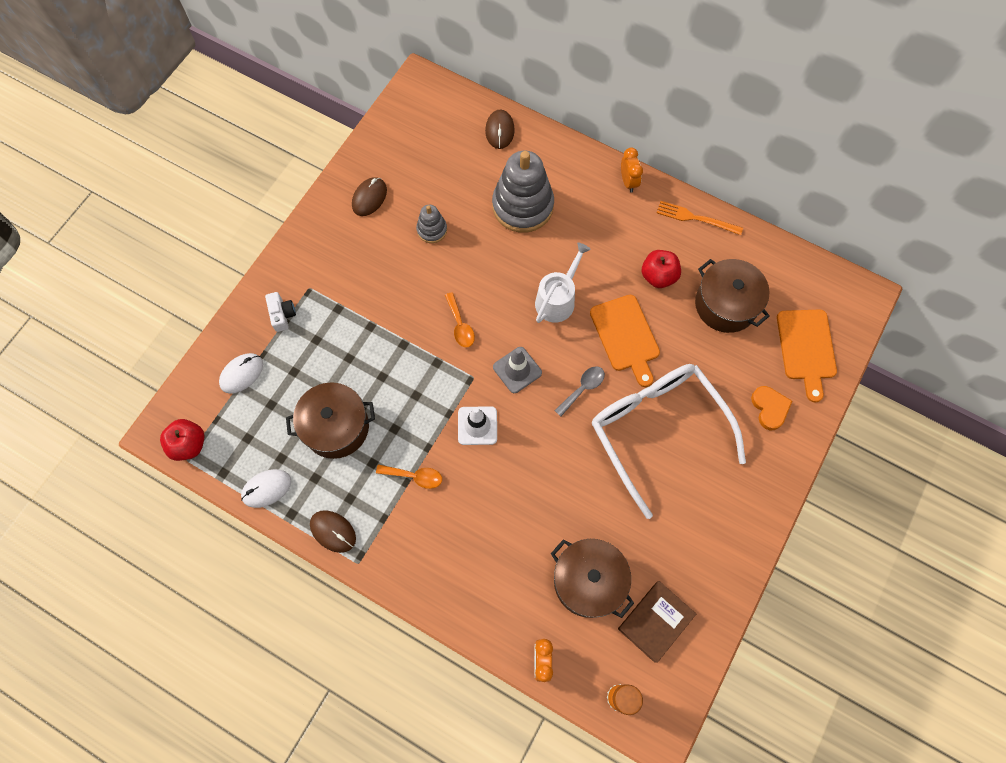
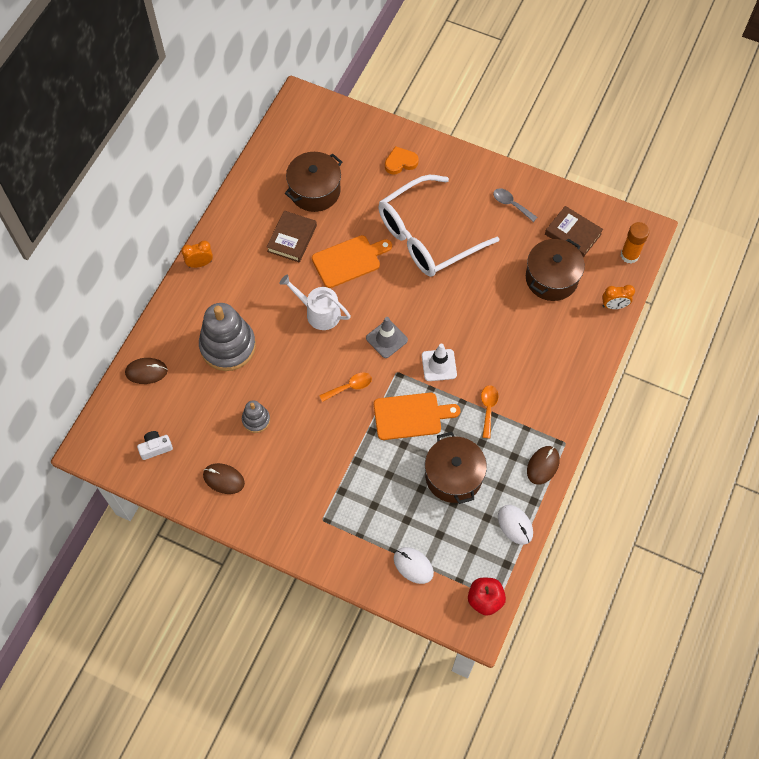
camera: 95 degrees left, 5 degrees down
white camera [265,292,296,332] -> white camera moved to [137,431,173,460]
grey spoon [555,366,605,416] -> grey spoon moved to [493,188,538,222]
red apple [642,250,681,288] -> brown book [267,211,317,262]
orange fork [657,201,743,235] -> none
orange cutting board [777,310,837,402] -> orange cutting board moved to [374,393,460,440]

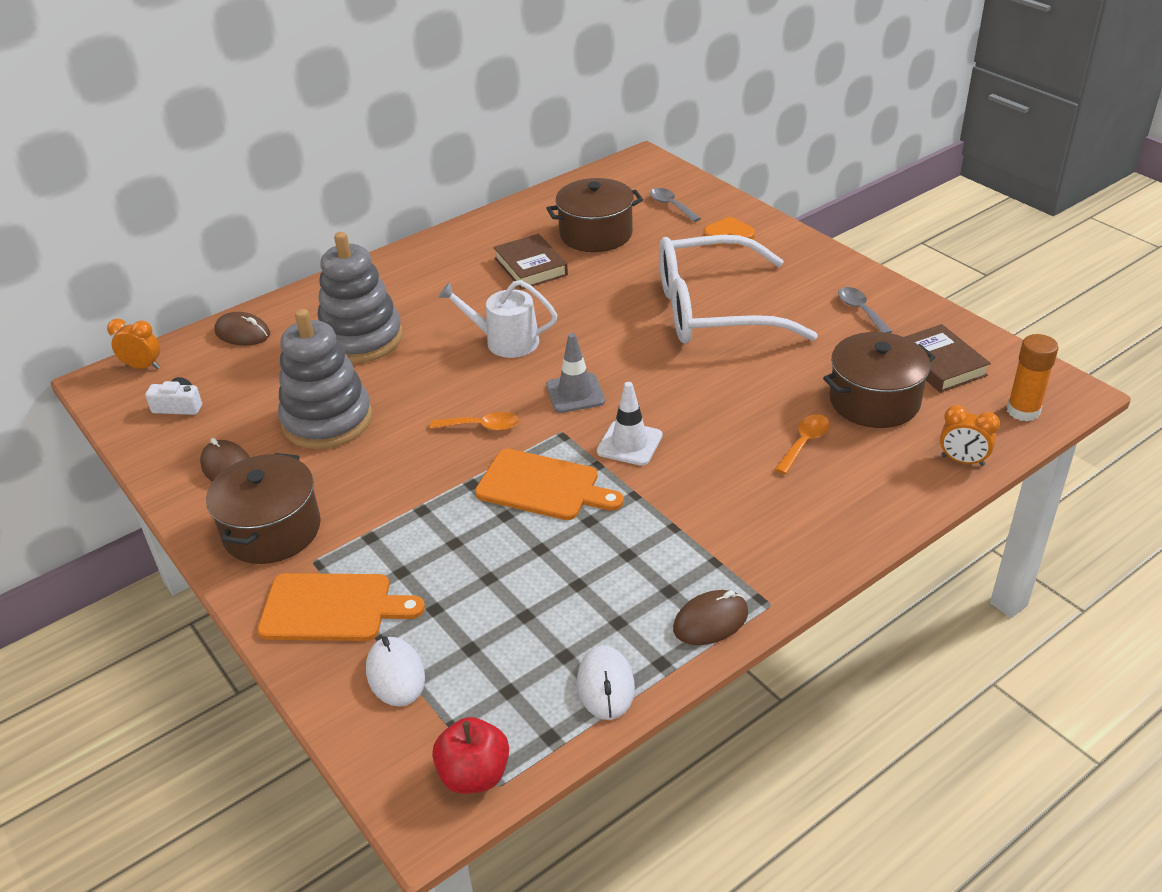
camera: 30 degrees right, 25 degrees down
orange clock [181,241,213,268] -> orange clock moved to [107,319,160,369]
grey stacking toy [242,400,270,433] -> grey stacking toy [278,309,372,449], size x2.04
brown book [267,211,317,262] -> brown book turned 75 degrees counterclockwise [493,234,568,290]
white watering can [279,274,351,330] -> white watering can turned 45 degrees counterclockwise [438,280,557,358]
orange cutting board [312,235,392,288] -> orange cutting board moved to [257,573,425,641]
brown pot [425,432,487,504] -> brown pot moved to [206,453,321,564]
orange spoon [481,385,498,438] -> orange spoon moved to [775,414,830,474]
none -> grey spoon [650,188,701,222]

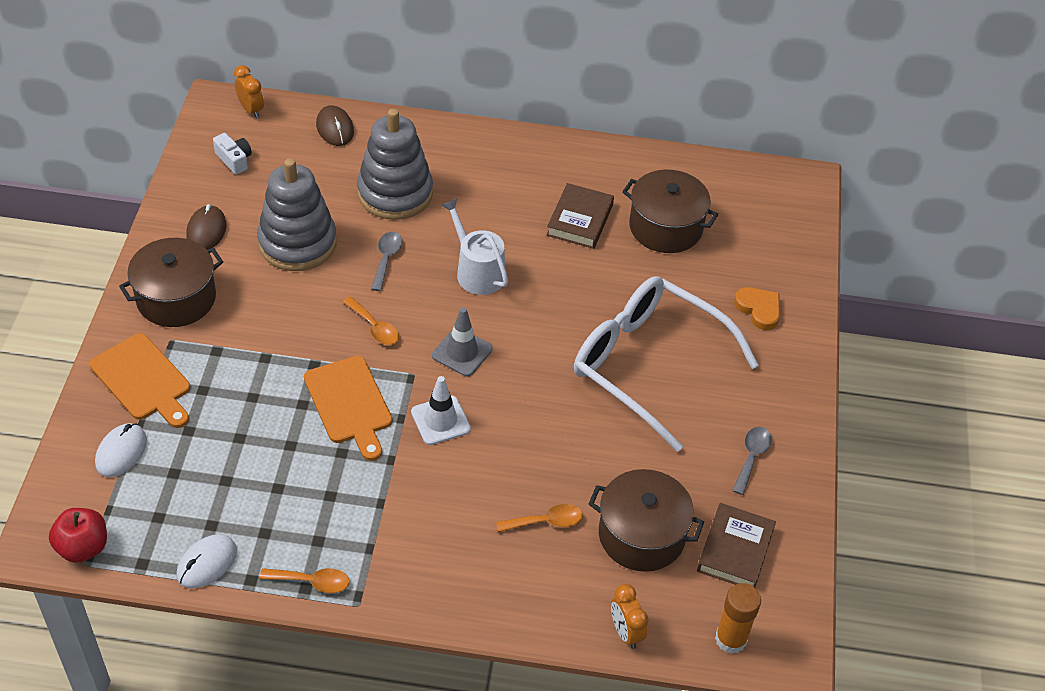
camera: 40 degrees right, 10 degrees up
grey spoon [650,188,701,222] -> grey spoon moved to [371,232,402,291]
brown mouse [673,590,748,645] -> orange spoon [259,568,350,593]

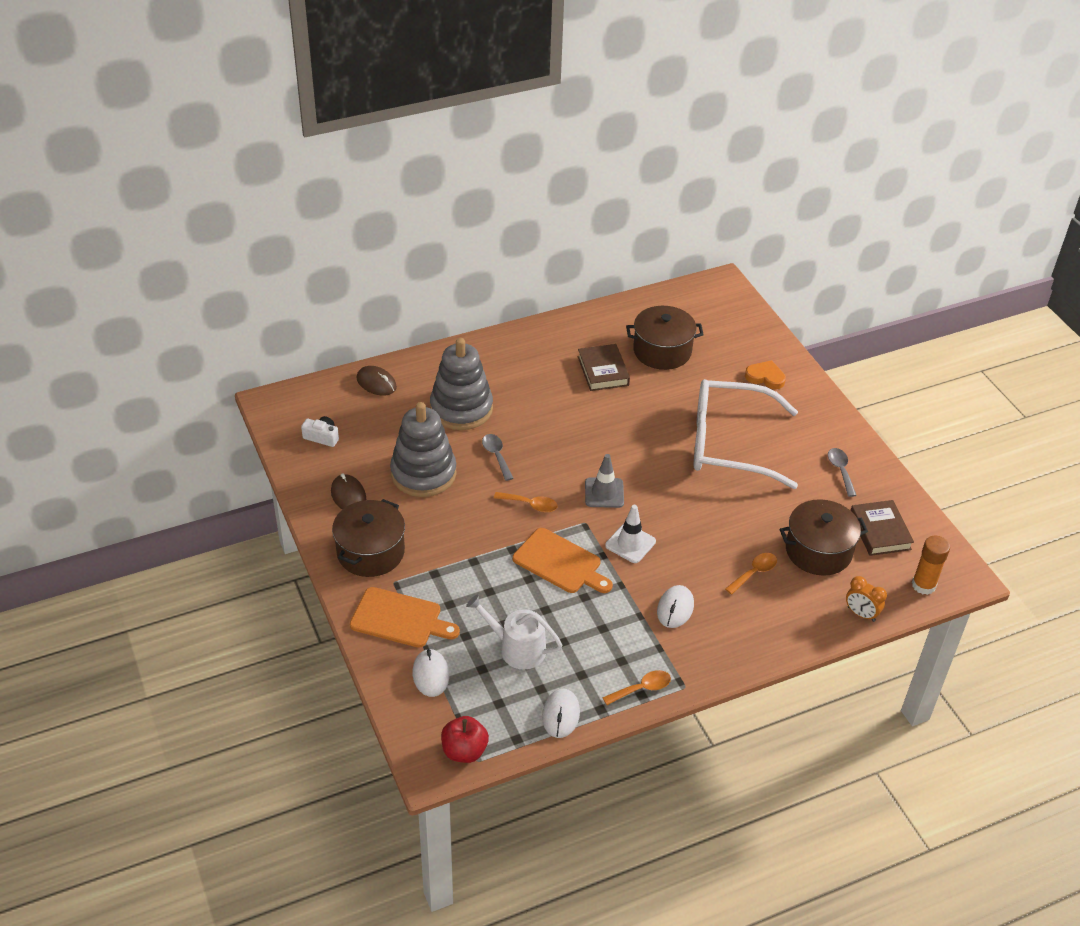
camera: 30 degrees left, 5 degrees down
orange clock [234,65,264,119] -> none
white watering can [441,199,508,295] -> white watering can moved to [466,594,563,670]
none -> white mouse [657,585,694,628]

